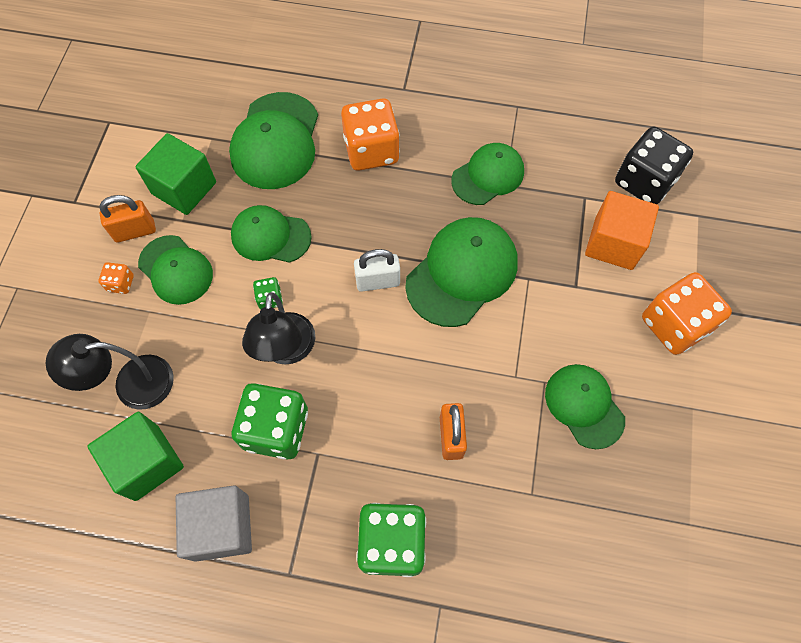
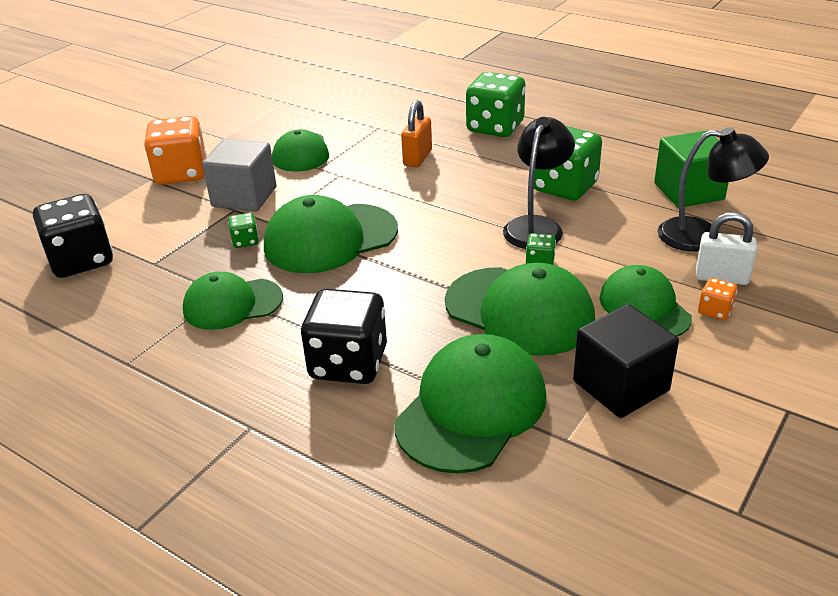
camera: 155 degrees left, 30 degrees down
orange padlock [99,195,156,242] -> none
green cube [136,133,216,215] -> black cube [573,304,679,418]
grey cube [176,485,252,562] -> grey cube moved to [202,139,276,212]
green cap [231,205,312,263] -> green cap [445,263,595,356], size x1.51
orange dice [341,98,400,171] -> black dice [301,289,387,384]
white padlock [354,249,400,292] -> white padlock moved to [696,212,757,285]
orange cube [585,191,659,270] -> none
none -> green dice [228,213,259,248]

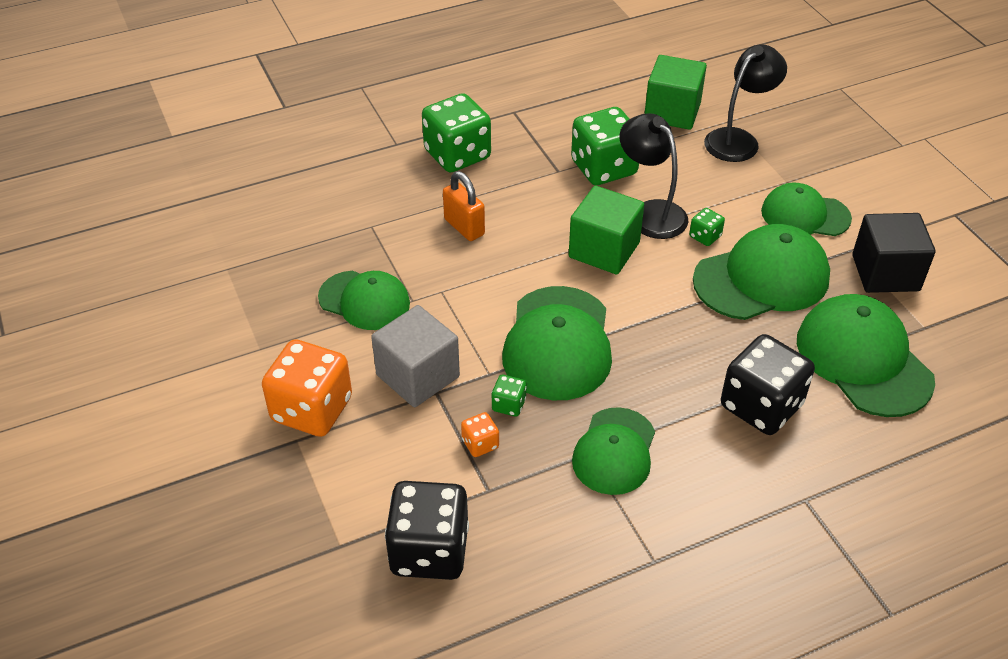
camera: 60 degrees left, 10 degrees up
white padlock [696,212,757,285] -> none
orange dice [698,278,737,320] -> orange dice moved to [461,412,499,457]
none -> green cube [569,186,644,274]

